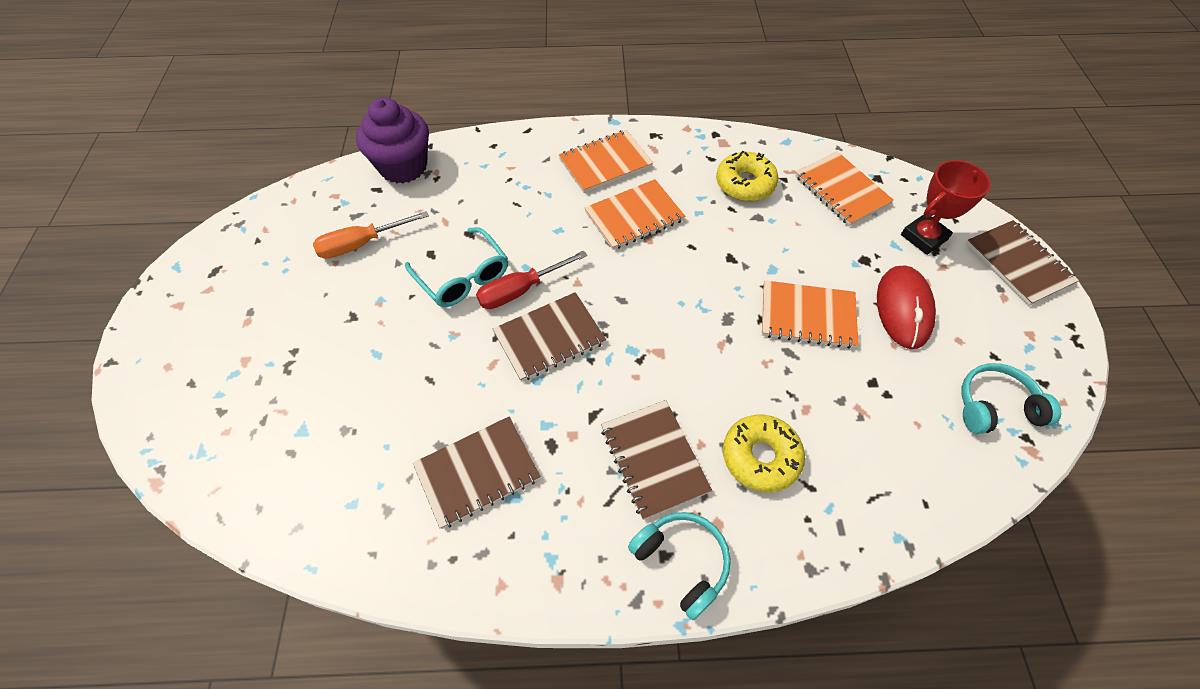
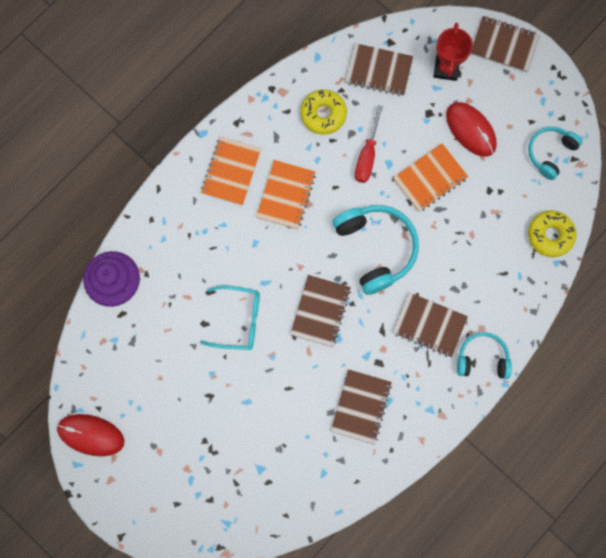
camera: 45 degrees left, 20 degrees up
orange screwdriver [313,211,429,259] -> none
red screwdriver [476,251,587,309] -> red screwdriver moved to [355,105,383,183]
yellow donut [723,415,805,492] -> yellow donut moved to [528,210,576,257]
orange notebook [795,151,894,226] -> brown notebook [345,43,413,96]
none -> red mouse [57,414,124,456]
none -> turquoise headphones [332,205,419,295]

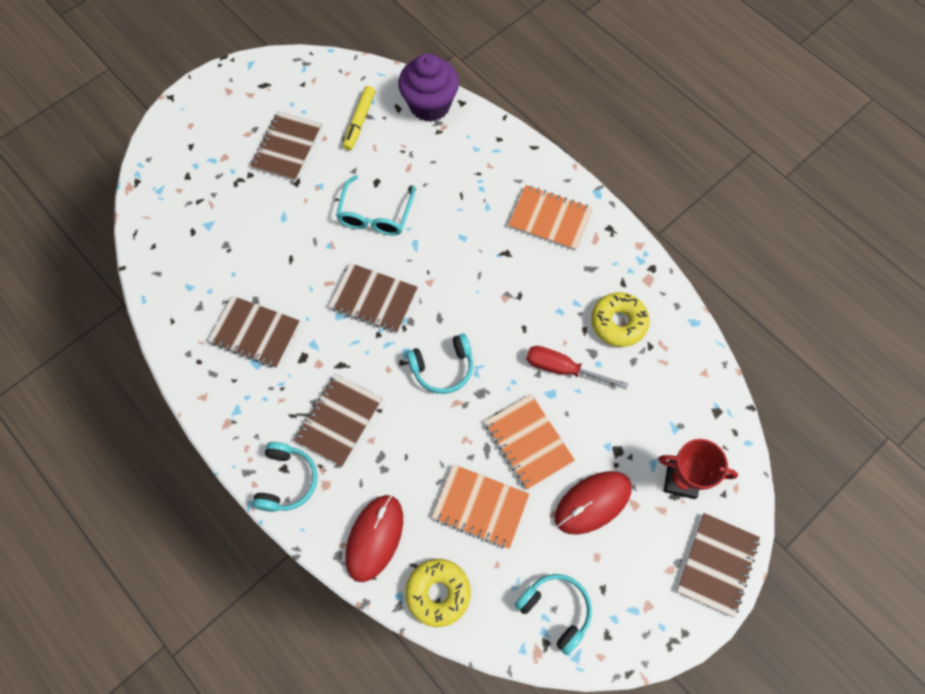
camera: 95 degrees right, 10 degrees down
red mouse [57,414,124,456] -> red mouse moved to [345,495,403,582]
orange notebook [256,160,316,229] -> orange notebook moved to [432,464,529,549]
turquoise headphones [332,205,419,295] -> turquoise headphones [406,334,473,394], size x0.61
brown notebook [345,43,413,96] -> brown notebook moved to [250,112,322,181]
none -> yellow marker [343,86,375,150]

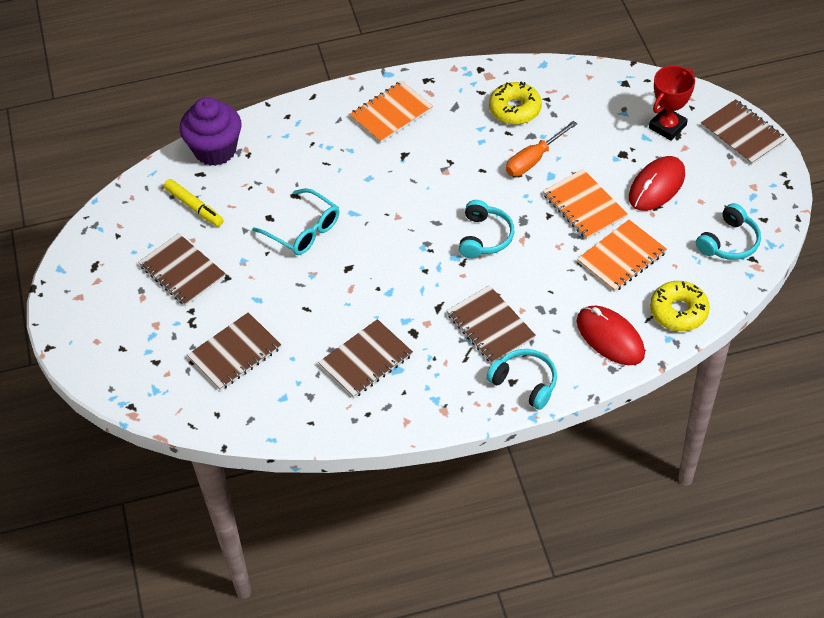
camera: 60 degrees left, 15 degrees down
brown notebook [328,263,418,333] -> brown notebook moved to [187,312,281,391]
orange notebook [485,394,575,489] -> orange notebook turned 60 degrees clockwise [543,169,628,240]
turquoise headphones [515,574,592,655] -> turquoise headphones turned 150 degrees clockwise [696,203,761,260]
red screwdriver [526,346,628,389] -> orange screwdriver [506,121,577,176]
red mouse [555,471,632,535] -> red mouse turned 45 degrees clockwise [629,156,685,211]

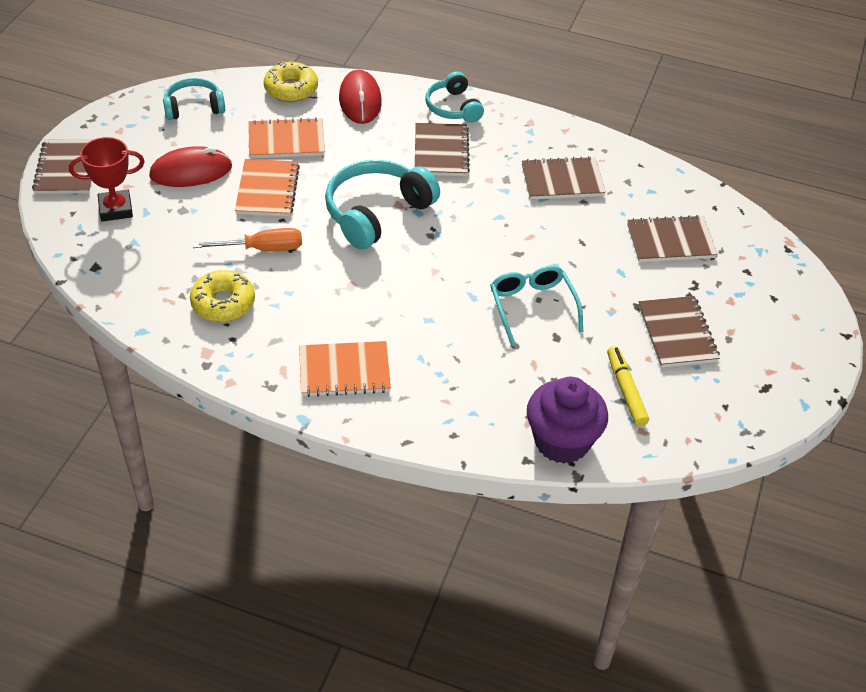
camera: 150 degrees left, 5 degrees down
turquoise headphones [459,200,514,258] -> turquoise headphones [325,160,440,250], size x1.65

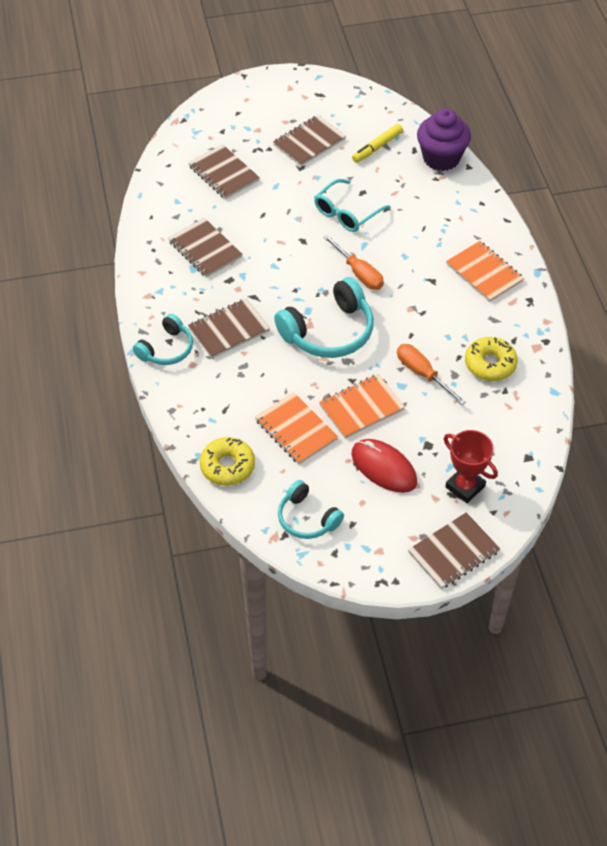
camera: 120 degrees left, 5 degrees up
turquoise headphones [325,160,440,250] -> turquoise headphones turned 45 degrees counterclockwise [274,277,374,358]
red mouse [339,70,382,124] -> none
none -> orange screwdriver [323,235,384,290]

